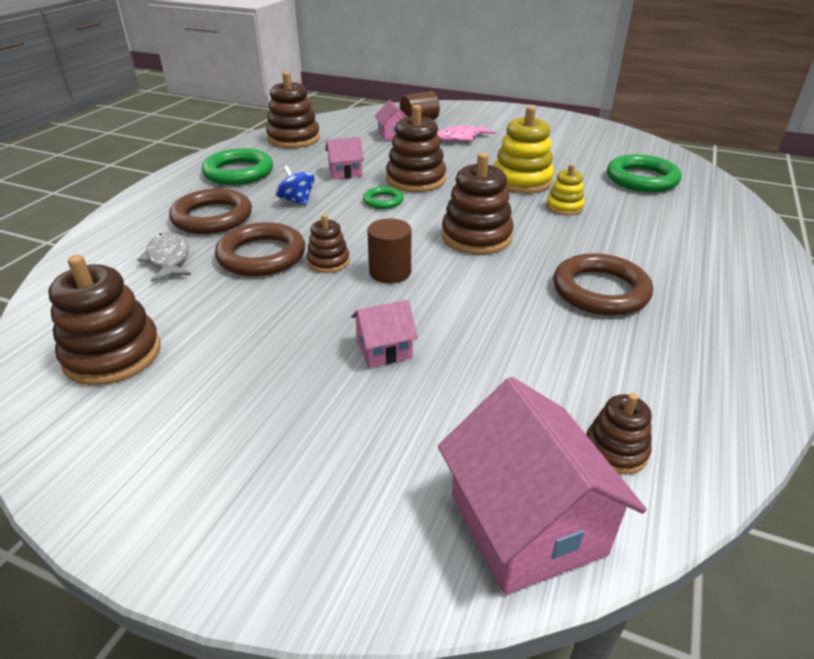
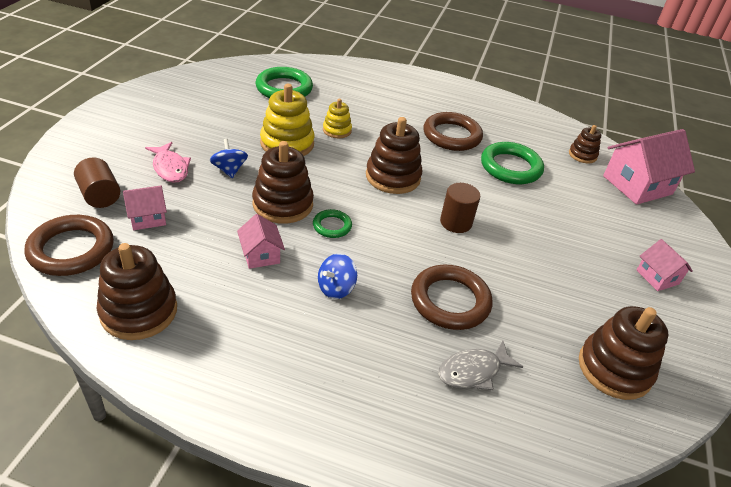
camera: 100 degrees left, 5 degrees up
brown ring [169,189,252,234] -> brown ring moved to [24,215,114,276]
green ring [202,148,273,185] -> green ring moved to [481,142,544,184]
brown stacking toy [307,214,350,273] -> none
pink house [351,300,418,367] -> pink house moved to [637,239,693,291]
none -> blue spinning top [210,139,248,178]

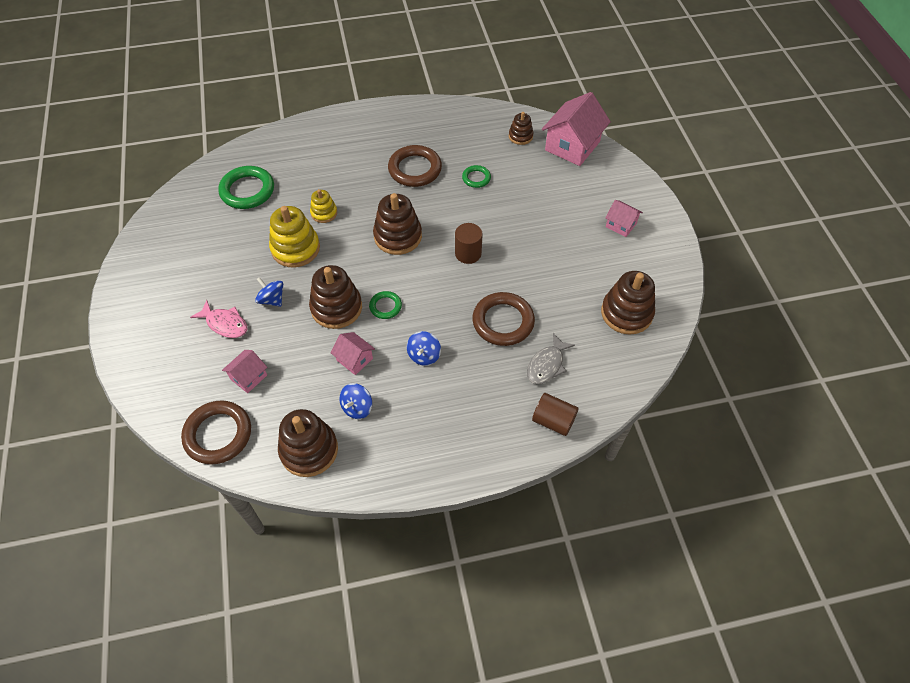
camera: 25 degrees left, 15 degrees up
brown cylinder [74,158,120,208] -> brown cylinder moved to [532,393,579,436]
green ring [481,142,544,184] -> green ring [462,165,491,188], size x0.53
none -> blue spinning top [339,383,372,419]

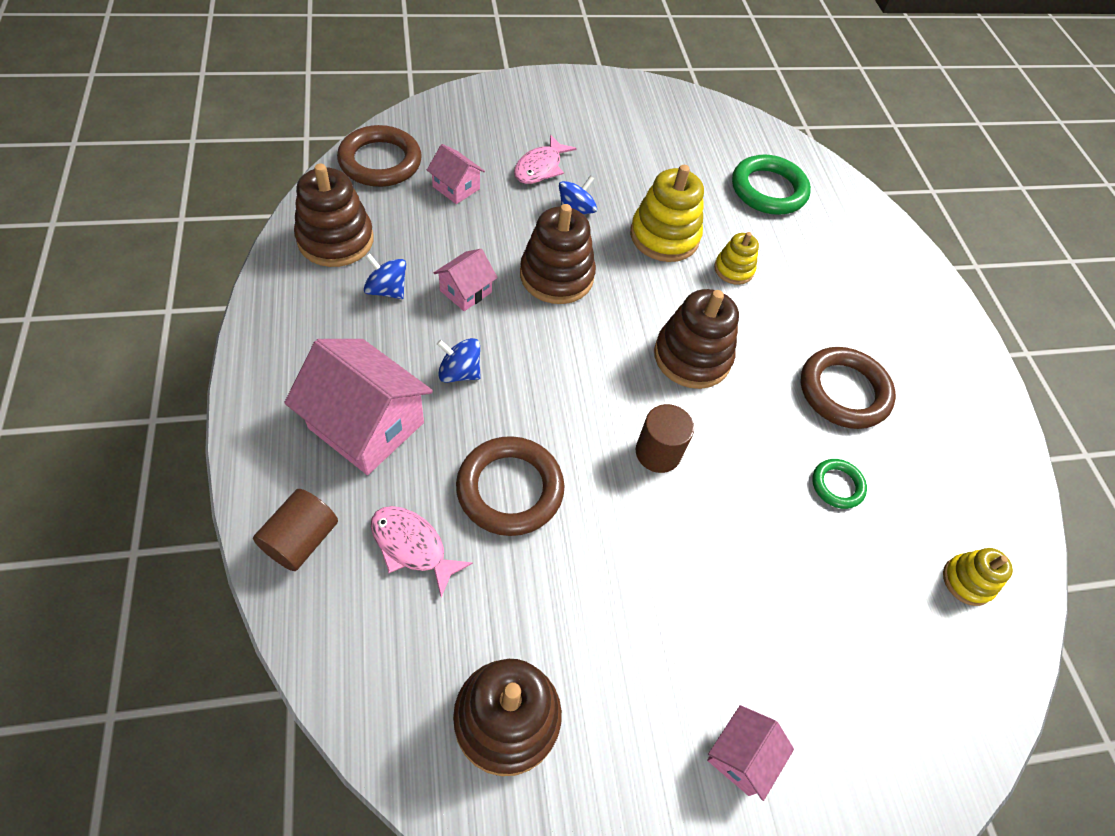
camera: 85 degrees right, 0 degrees up
green ring [369,291,402,319] -> none
brown stacking toy [509,112,533,145] -> yellow stacking toy [943,548,1013,606]
grey fish [527,333,575,384] -> pink fish [371,506,473,597]
pink house [542,92,611,166] -> pink house moved to [284,339,433,475]

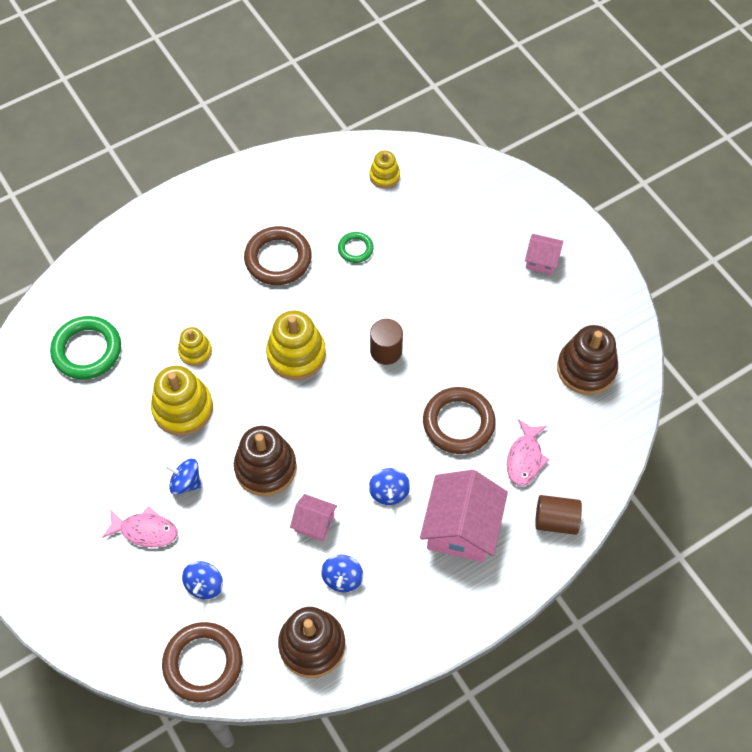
camera: 105 degrees left, 5 degrees up
pink house [427,144,485,204] -> blue spinning top [182,561,223,599]
brown stacking toy [654,289,739,389] -> yellow stacking toy [266,311,326,380]

